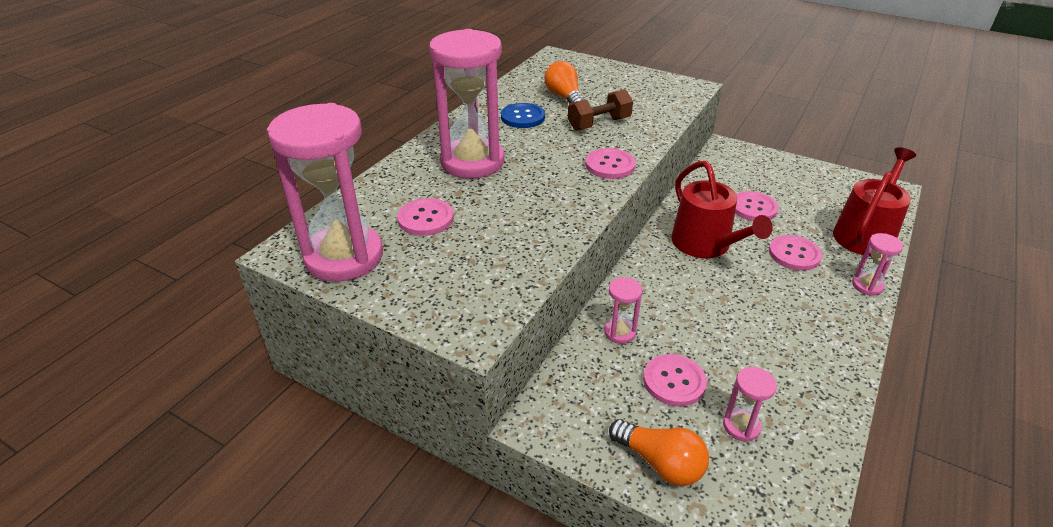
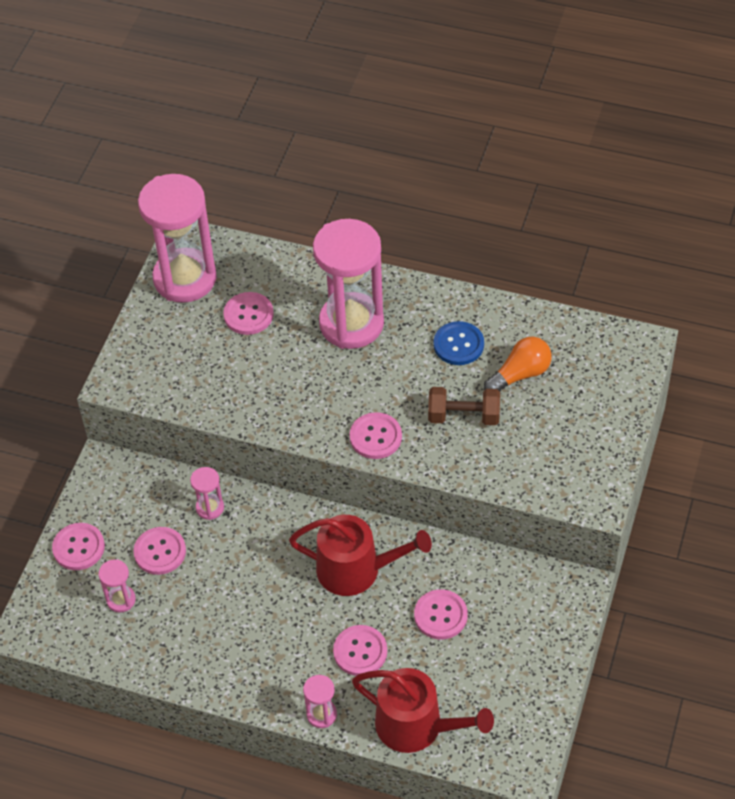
camera: 80 degrees right, 15 degrees up
brown dumbbell [568,89,633,131] -> brown dumbbell turned 45 degrees counterclockwise [428,387,500,425]
orange light bulb [609,419,709,486] -> pink button [52,523,105,570]
red watering can [671,161,773,258] -> red watering can turned 135 degrees counterclockwise [289,515,432,596]

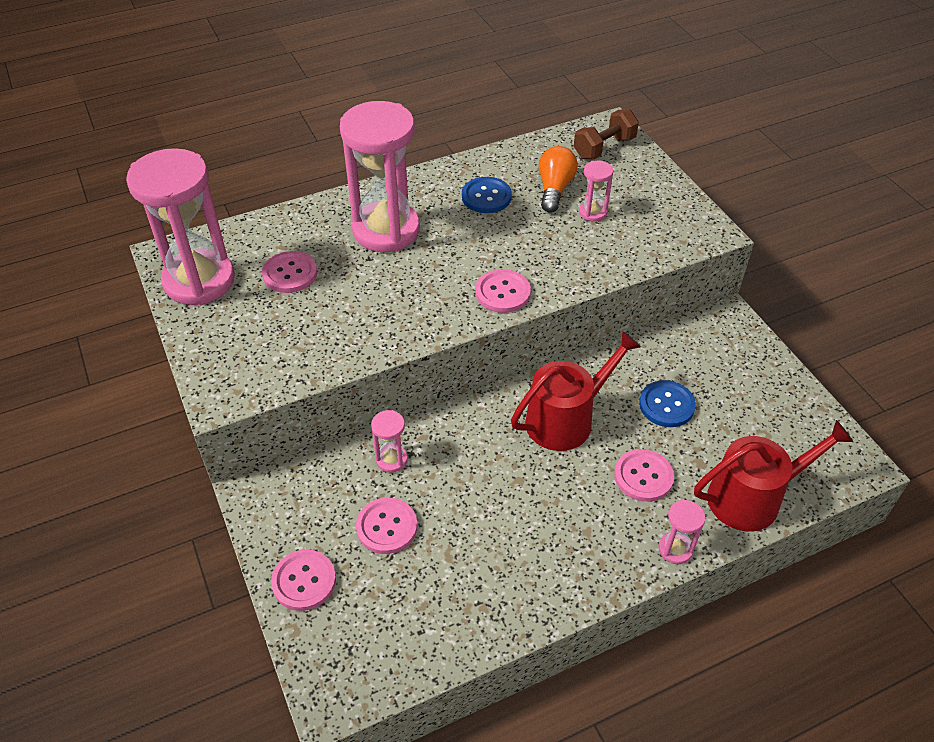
camera: 45 degrees left, 5 degrees down
pink hourglass [99,559,136,613] -> pink hourglass moved to [579,160,614,222]
pink button [414,590,468,639] -> blue button [639,380,696,427]
brown dumbbell [428,387,500,425] -> brown dumbbell moved to [574,109,639,159]

